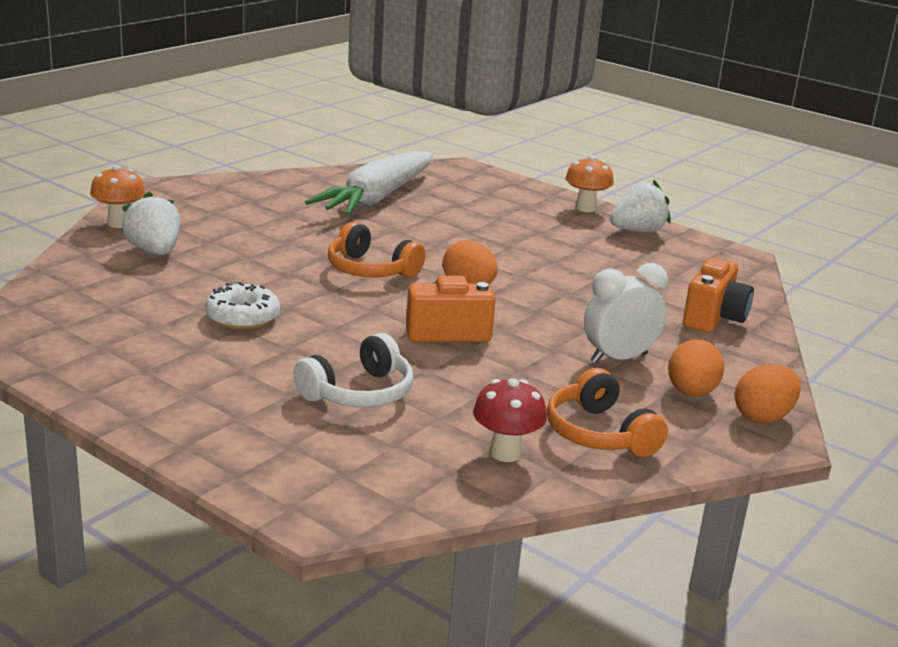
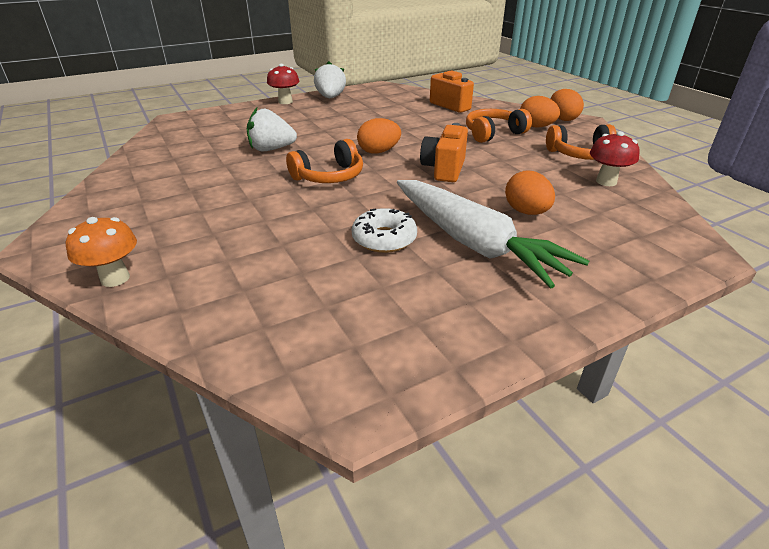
camera: 65 degrees left, 10 degrees up
white strawberry [121,192,180,255] -> white strawberry moved to [247,108,297,151]
white headphones [293,333,414,407] -> orange egg [505,171,555,215]
white carrot [305,151,433,215] -> white carrot moved to [397,180,589,288]
orange mushroom [565,155,614,212] -> red mushroom [267,64,299,104]
white clock [584,263,668,364] -> orange headphones [466,109,532,143]

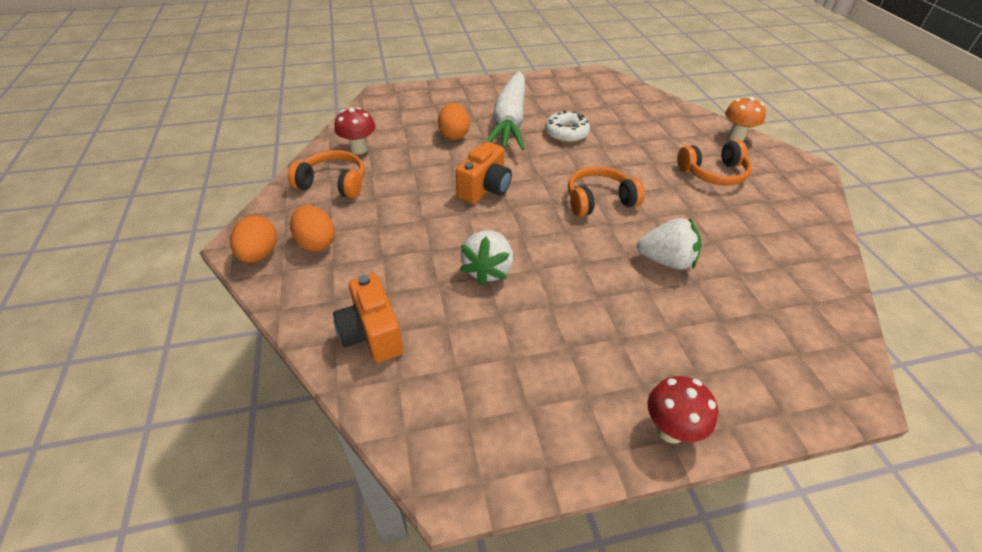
camera: 165 degrees left, 10 degrees up
white strawberry [314,61,346,98] -> white strawberry moved to [460,230,513,286]
orange egg [357,118,401,154] -> none
white carrot [397,180,589,288] -> white carrot turned 150 degrees counterclockwise [486,71,525,150]
orange headphones [466,109,532,143] -> orange headphones moved to [677,140,752,186]

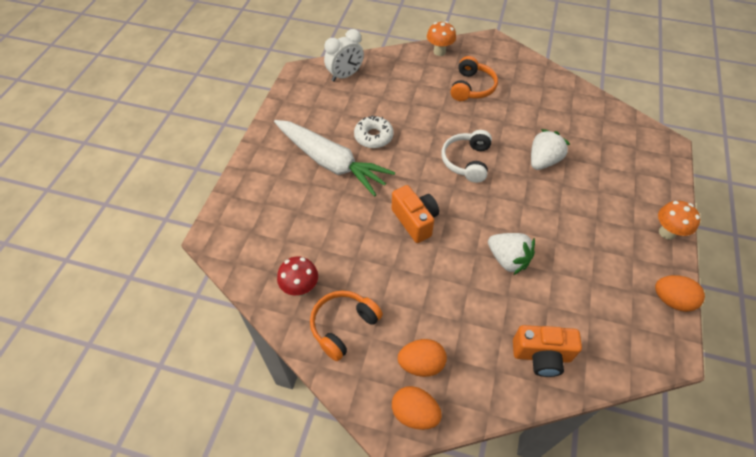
camera: 60 degrees left, 10 degrees up
orange egg [438,103,470,140] -> orange egg moved to [655,275,705,312]
orange headphones [568,166,644,217] -> white headphones [442,130,492,183]
red mushroom [648,376,718,443] -> orange mushroom [658,201,700,240]
none -> white clock [324,29,364,82]

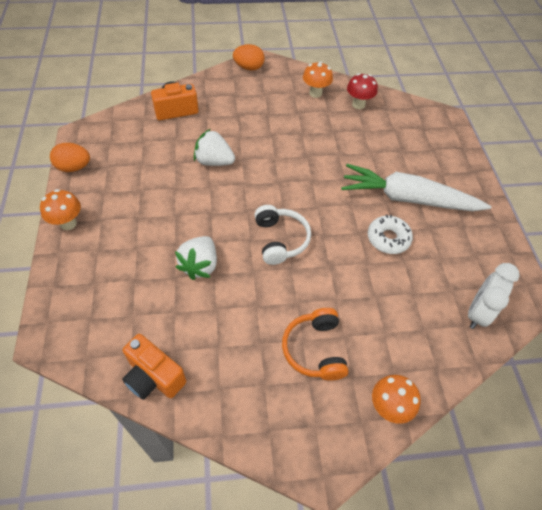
camera: 155 degrees right, 0 degrees up
orange headphones [310,290,383,361] -> orange mushroom [303,61,333,98]
orange camera [392,185,439,243] -> orange camera moved to [122,334,186,400]
orange egg [398,339,447,377] -> none

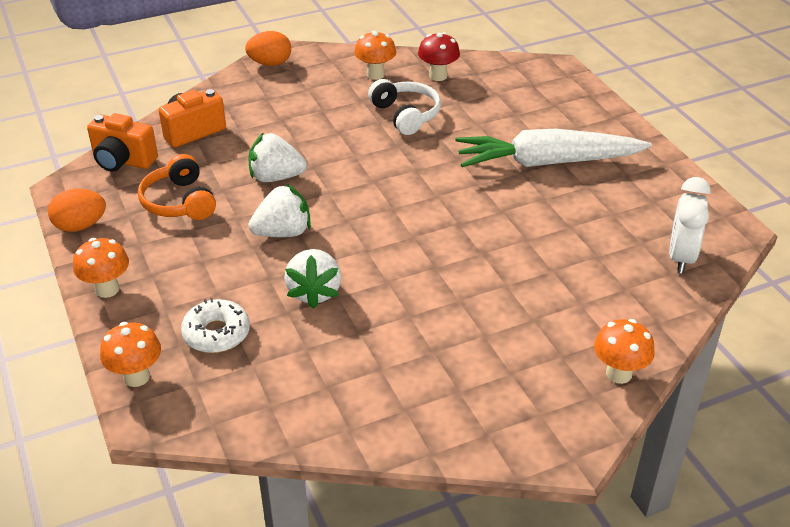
camera: 15 degrees left, 15 degrees down
orange camera [122,334,186,400] -> orange camera moved to [87,113,158,172]
white headphones [254,205,311,265] -> white headphones moved to [368,79,441,135]
orange headphones [282,308,348,381] -> orange headphones moved to [138,154,216,220]
white donut [368,215,413,254] -> white donut moved to [181,298,250,353]
none -> orange mushroom [100,322,161,387]
none -> white strawberry [249,184,311,237]

